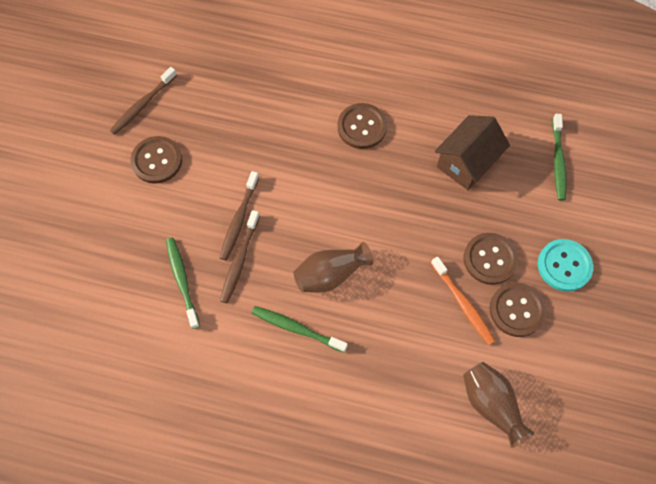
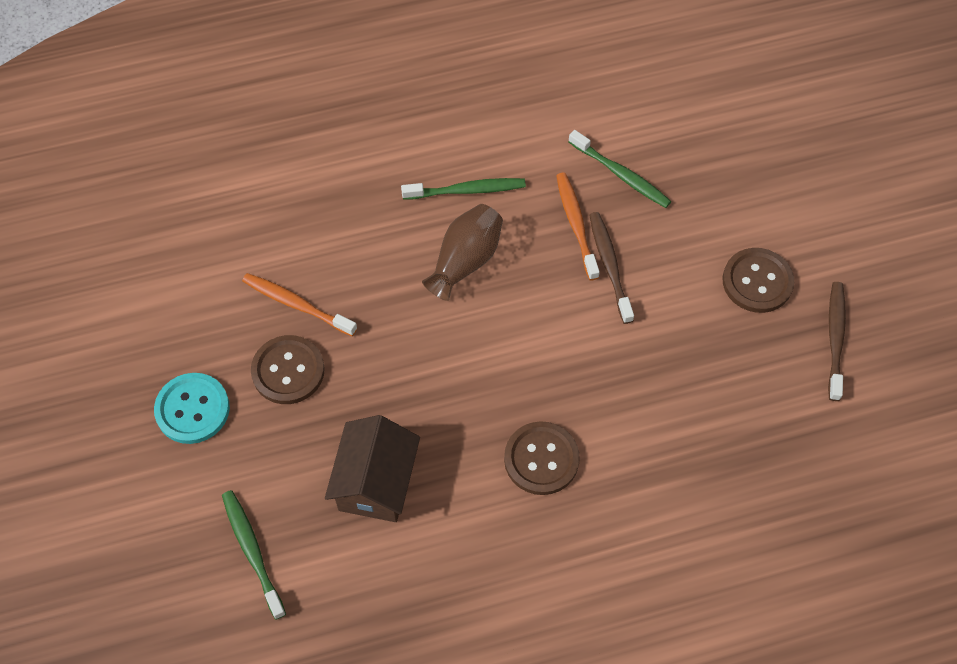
camera: 150 degrees right, 5 degrees down
brown toothbrush [220,210,260,303] -> orange toothbrush [556,173,600,280]
brown vase [463,362,534,448] -> none
brown button [490,282,546,337] -> none

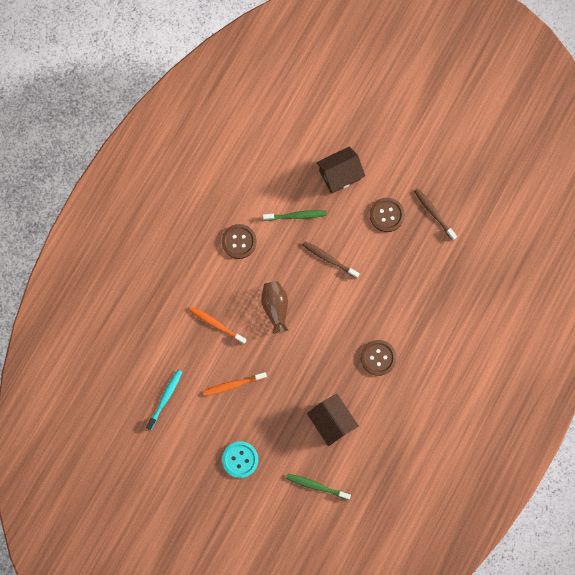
camera: 45 degrees left, 15 degrees up
brown button [251,335,325,404] -> brown button moved to [222,224,257,259]
green toothbrush [401,178,526,200] -> none
orange toothbrush [556,173,600,280] -> orange toothbrush moved to [189,307,247,344]
none -> turquoise toothbrush [146,370,182,430]
none -> brown house [316,146,365,194]

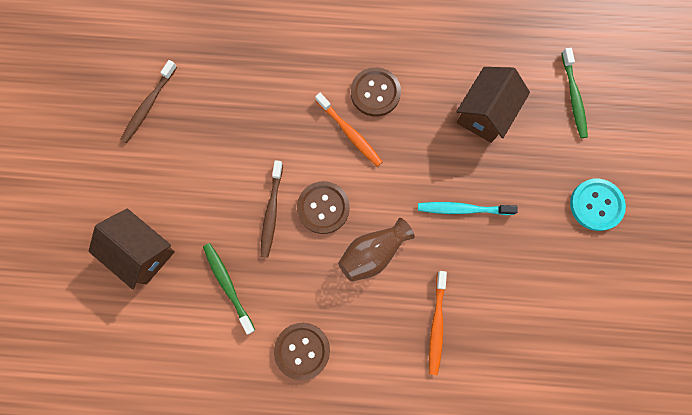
camera: 115 degrees left, 0 degrees up
turquoise toothbrush [146,370,182,430] -> turquoise toothbrush moved to [418,202,518,215]
orange toothbrush [203,372,267,396] -> orange toothbrush moved to [315,93,383,167]
brown button [370,198,405,232] -> brown button moved to [297,181,350,234]

